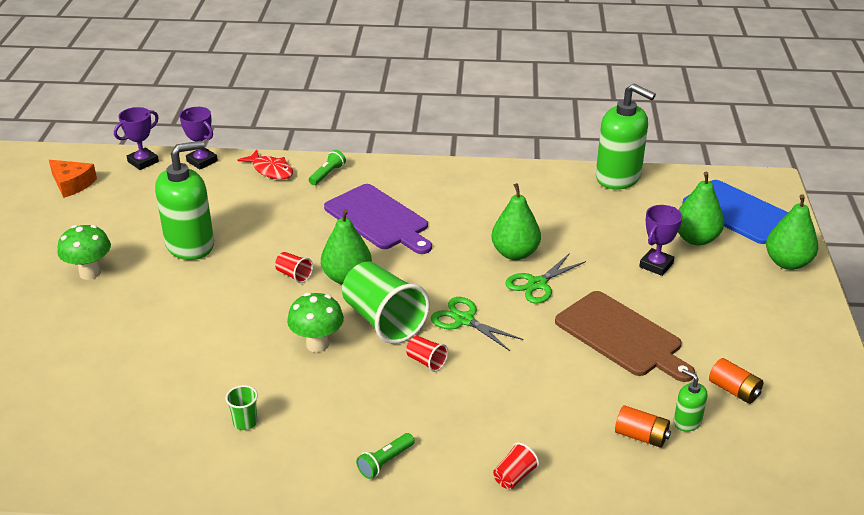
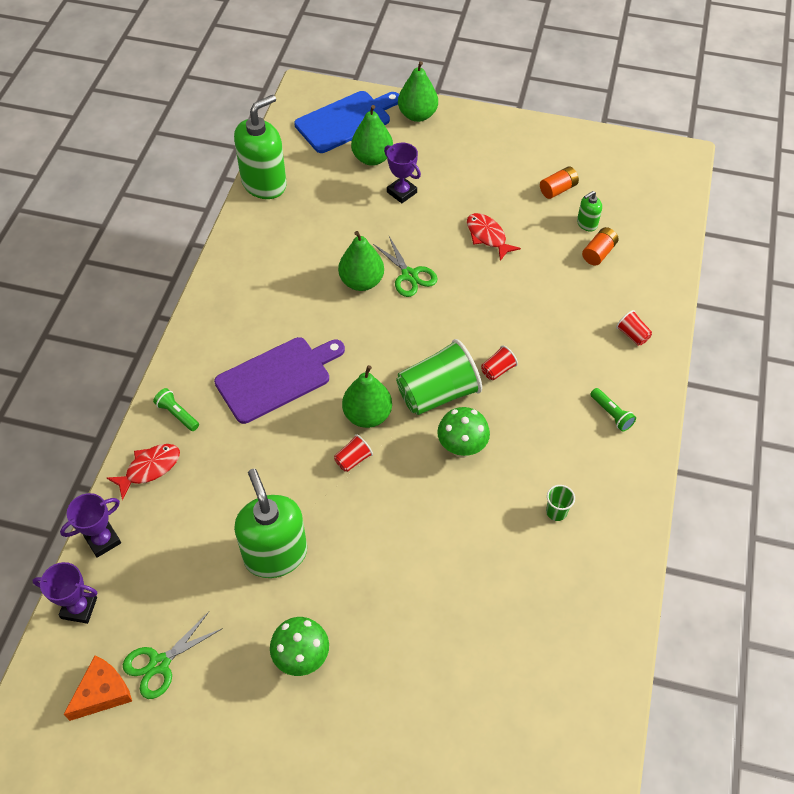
camera: 80 degrees left, 20 degrees up
purple trophy [114,107,159,170] -> purple trophy turned 45 degrees counterclockwise [32,562,97,624]
green scissors [431,297,524,351] -> green scissors moved to [123,612,223,699]
brown cutting board [555,291,695,382] -> red fish [467,213,521,261]

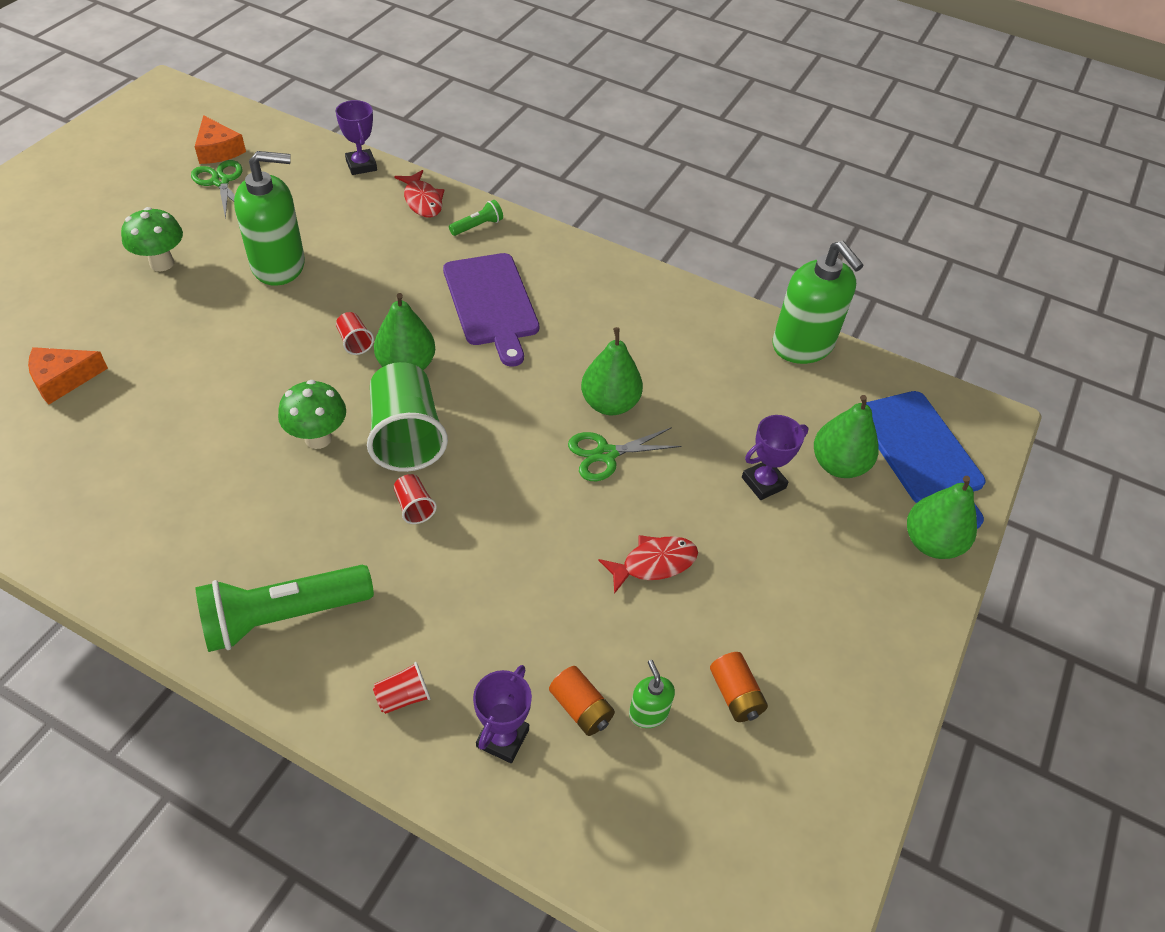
camera: 100 degrees right, 5 degrees down
purple trophy [32,562,97,624] -> purple trophy moved to [473,665,532,763]
green cup [546,485,575,521] -> none
green flashlight [590,388,636,432] -> green flashlight [195,565,374,652], size x2.17
none -> orange cheese [28,347,108,405]

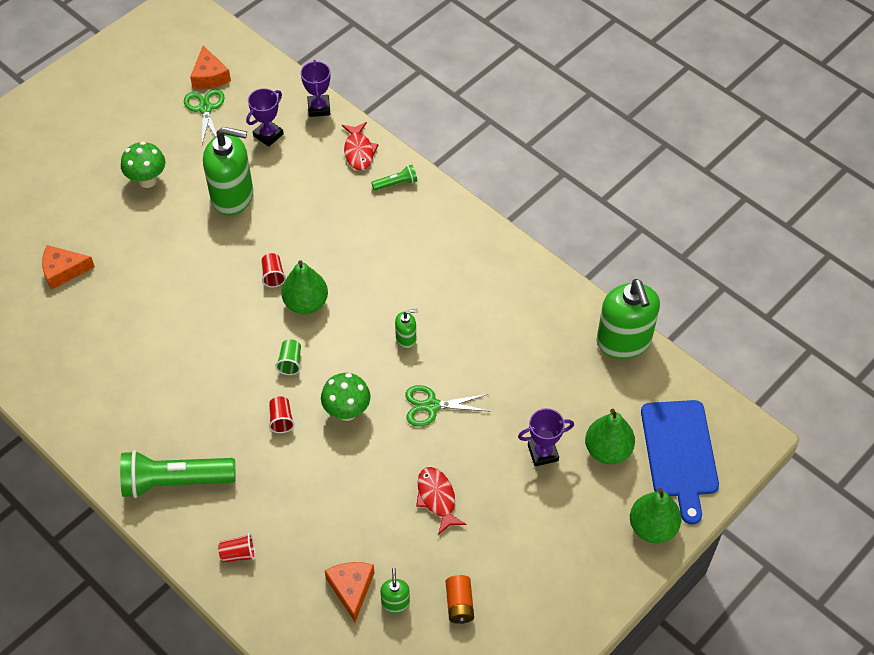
camera: 20 degrees right, 5 degrees up
green mushroom [278,380,346,449] -> green mushroom moved to [321,373,370,421]
green cup [367,362,448,472] -> green cup [275,339,301,375], size x0.44
purple cutting board [443,253,539,367] -> none
purple trophy [473,665,532,763] -> purple trophy moved to [246,88,283,147]
orange battery [549,666,615,736] -> orange cheese [325,562,374,622]
green pear [581,327,643,415] -> none
red fish [598,535,698,594] -> red fish turned 105 degrees counterclockwise [416,467,466,535]
none -> green soap dispenser [395,309,418,349]

